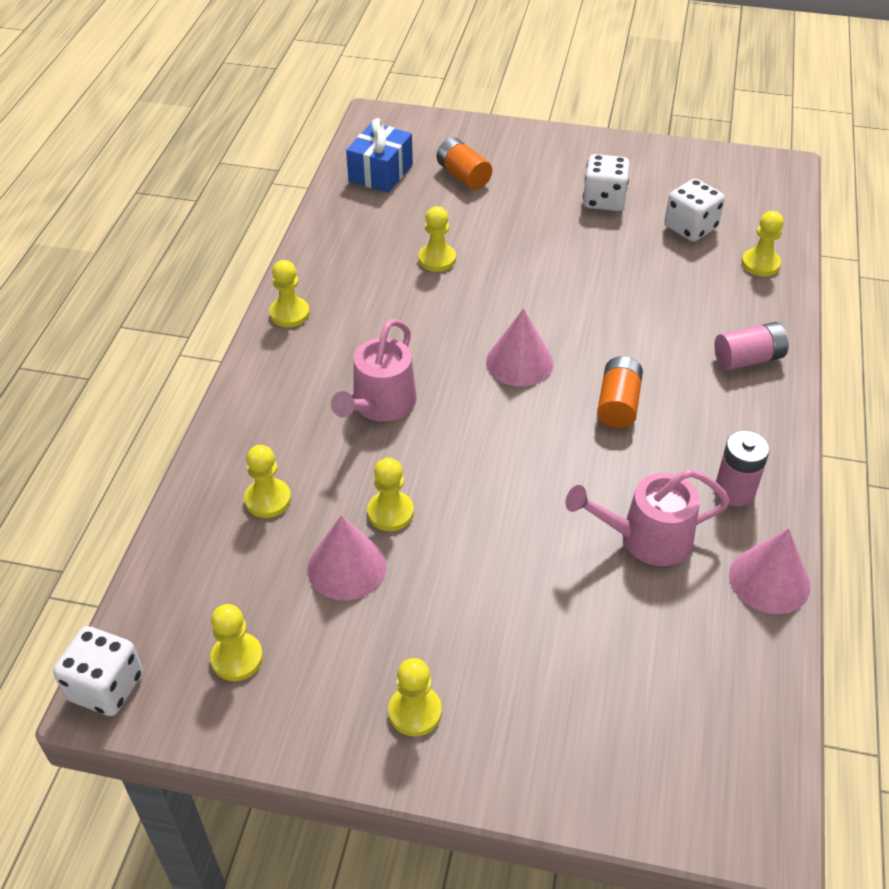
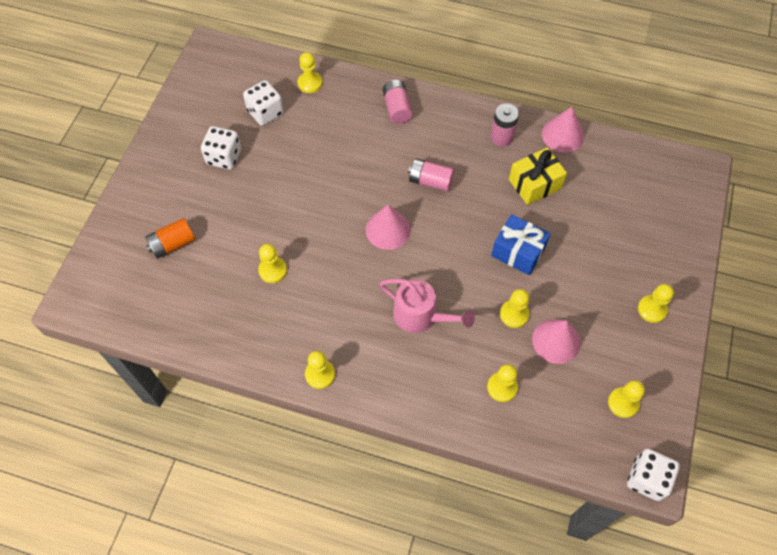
camera: 85 degrees left, 15 degrees up
blue gift [346,118,413,193] -> blue gift moved to [491,214,551,275]
pink watering can [565,469,730,566] -> yellow gift [509,148,567,205]
orange battery [597,356,643,428] -> pink battery [408,159,454,192]

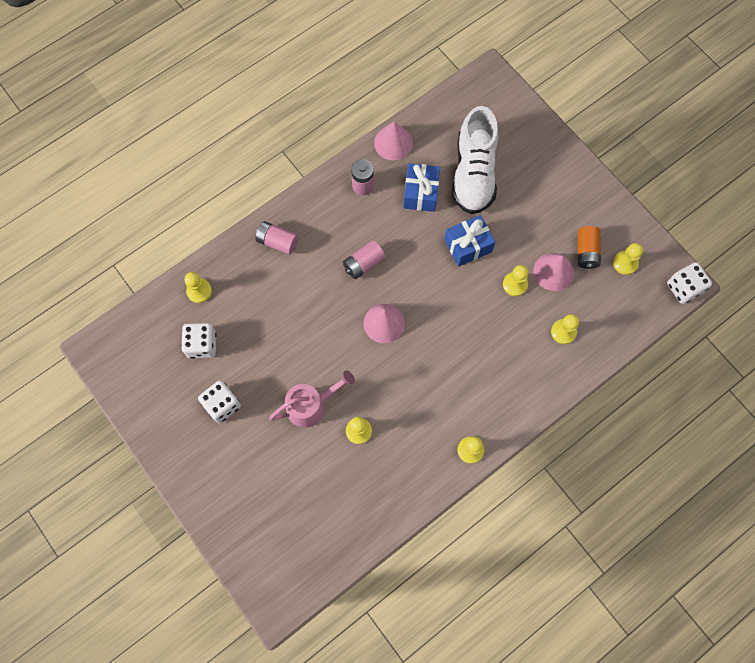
camera: 55 degrees left, 10 degrees up
orange battery [145,218,195,259] -> orange battery moved to [578,226,601,269]
pink watering can [380,279,475,333] -> pink watering can moved to [269,371,355,428]
yellow gift [509,148,567,205] -> blue gift [403,163,440,212]
yellow pawn [638,284,674,323] -> none
none -> white shoe [452,106,498,214]

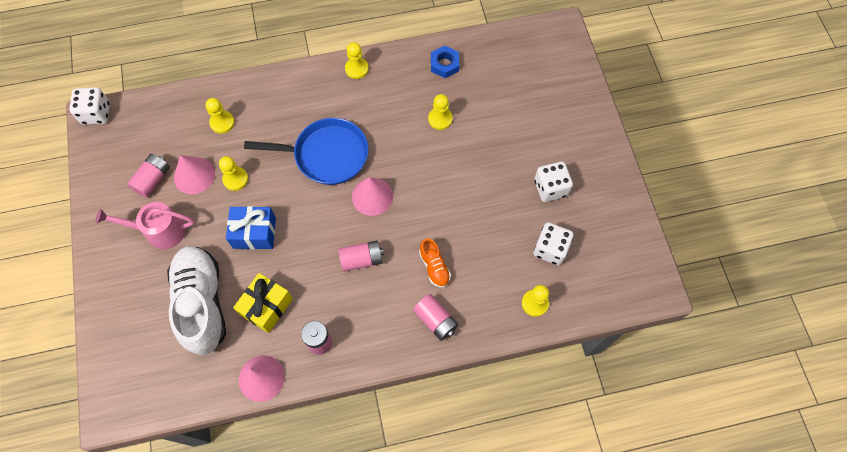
camera: 155 degrees left, 5 degrees down
pink watering can [269,371,355,428] -> pink watering can moved to [96,202,195,249]
blue gift [403,163,440,212] -> yellow gift [233,273,293,333]
white shoe [452,106,498,214] -> white shoe turned 45 degrees counterclockwise [167,246,226,355]
orange battery [578,226,601,269] -> pink battery [127,154,170,197]
yellow pawn [613,243,643,275] -> none
none -> blue pan [244,118,368,185]
none -> orange shoe [419,238,451,288]
none -> blue nut [431,45,459,78]

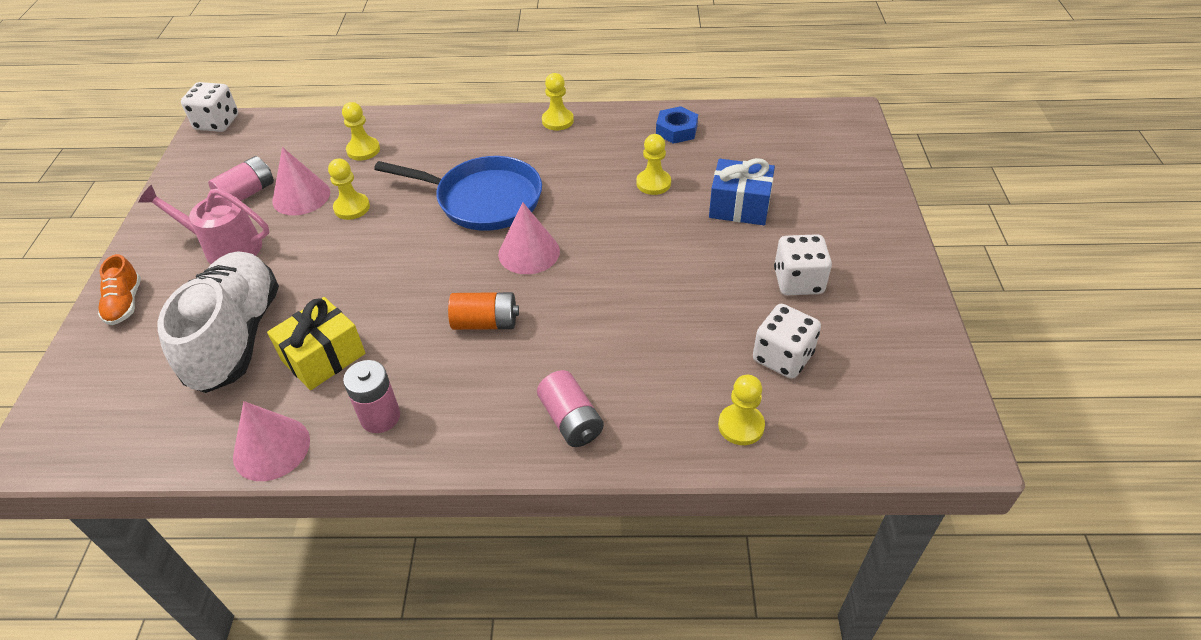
camera: 15 degrees right, 20 degrees down
blue gift [226,206,276,249] -> blue gift moved to [709,158,775,225]
pink battery [338,240,384,272] -> orange battery [448,292,519,330]
orange shoe [419,238,451,288] -> orange shoe moved to [98,254,141,325]

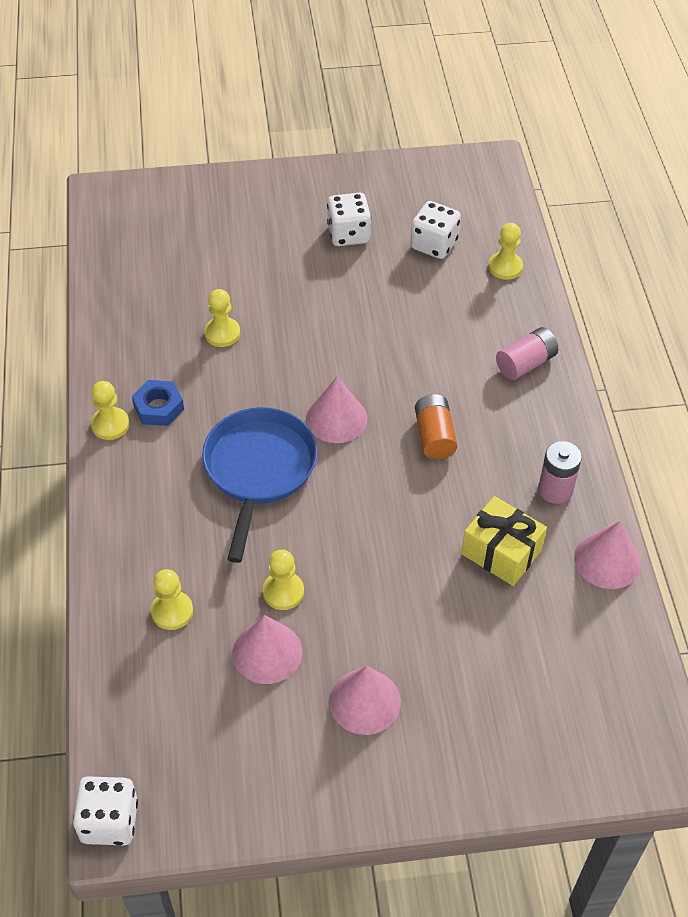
camera: 100 degrees left, 5 degrees up
orange shoe [98,254,141,325] -> none
pink watering can [138,185,270,264] -> pink cone [329,666,401,735]
white shoe [157,251,279,393] -> none
pink battery [208,156,274,201] -> none
blue nut [656,106,698,144] -> blue nut moved to [132,380,184,426]
blue gift [709,158,775,225] -> none

